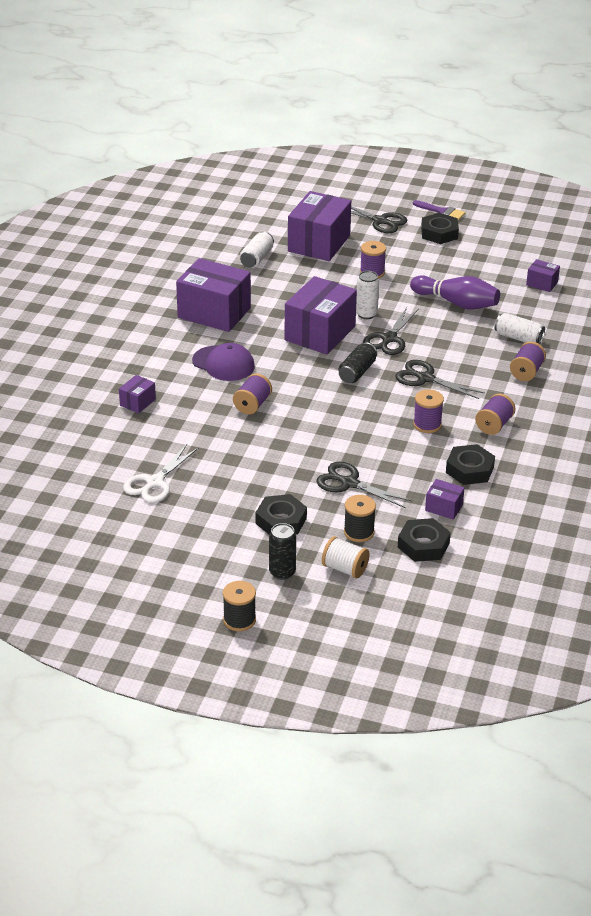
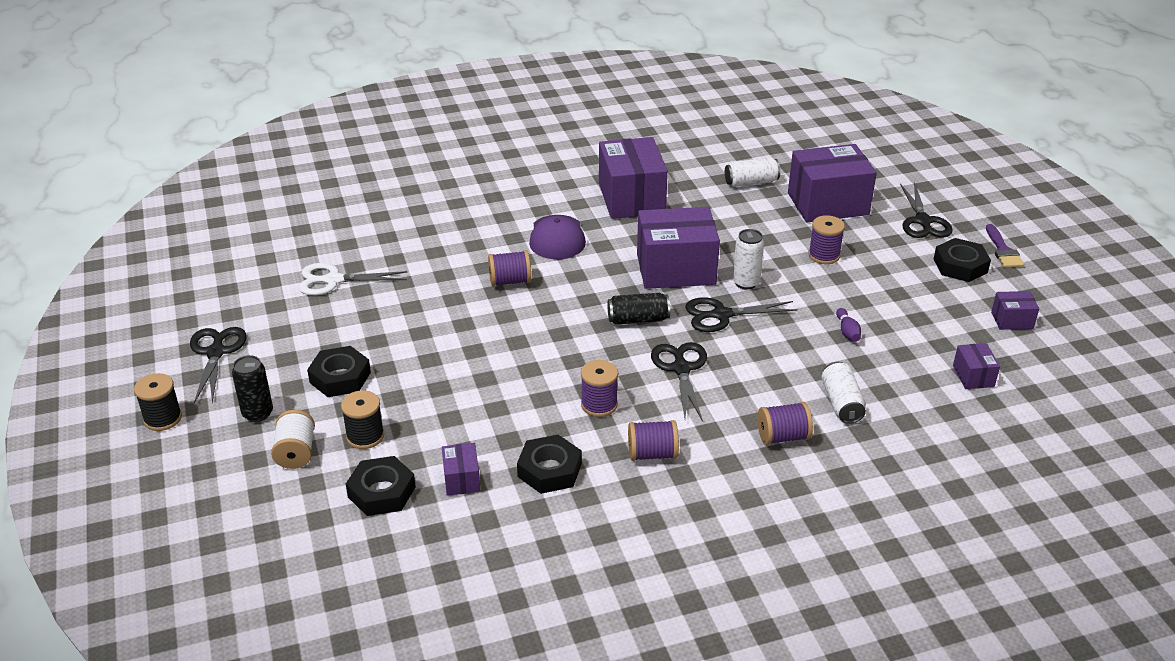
camera: 55 degrees right, 0 degrees up
purple box [119,375,156,413] -> purple box moved to [991,291,1039,330]
black scissors [316,462,412,508] -> black scissors moved to [190,327,247,403]
purple bowling pin [410,275,500,309] -> purple bowling pin [836,308,861,342], size x0.44

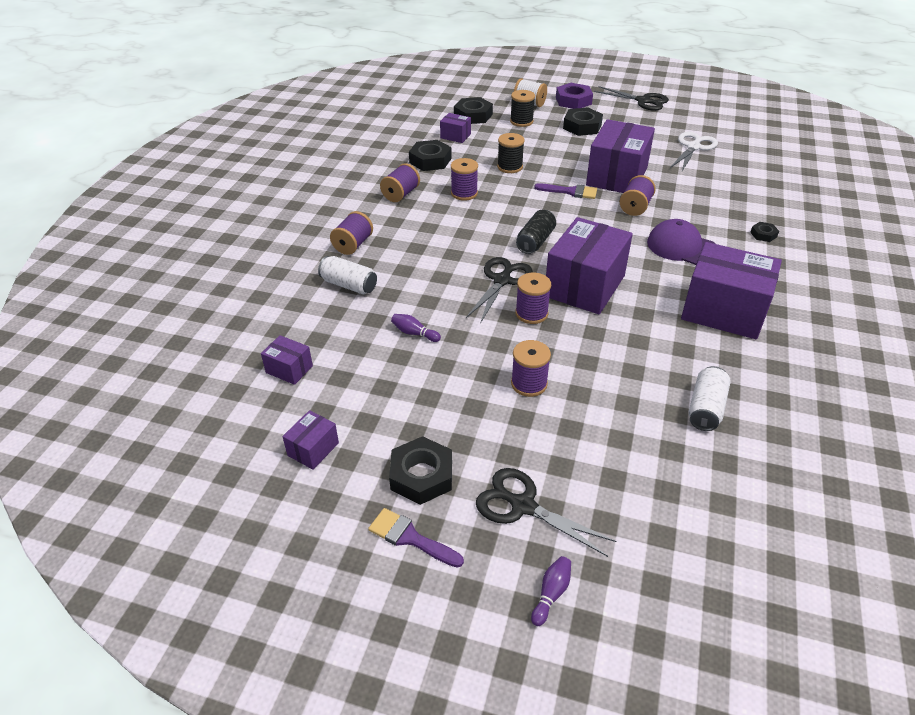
camera: 125 degrees right, 5 degrees up
black spool [134,373,182,431] -> black spool moved to [497,133,525,173]
black can [232,355,273,422] -> purple nut [556,83,593,109]
black scissors [651,342,707,422] -> none
white can [733,229,764,289] -> purple spool [515,273,551,324]
purple box [788,144,877,222] -> purple box moved to [586,119,655,193]
none -> purple bowling pin [531,556,571,626]
none -> purple brush [534,183,597,199]
none -> black nut [750,222,779,242]

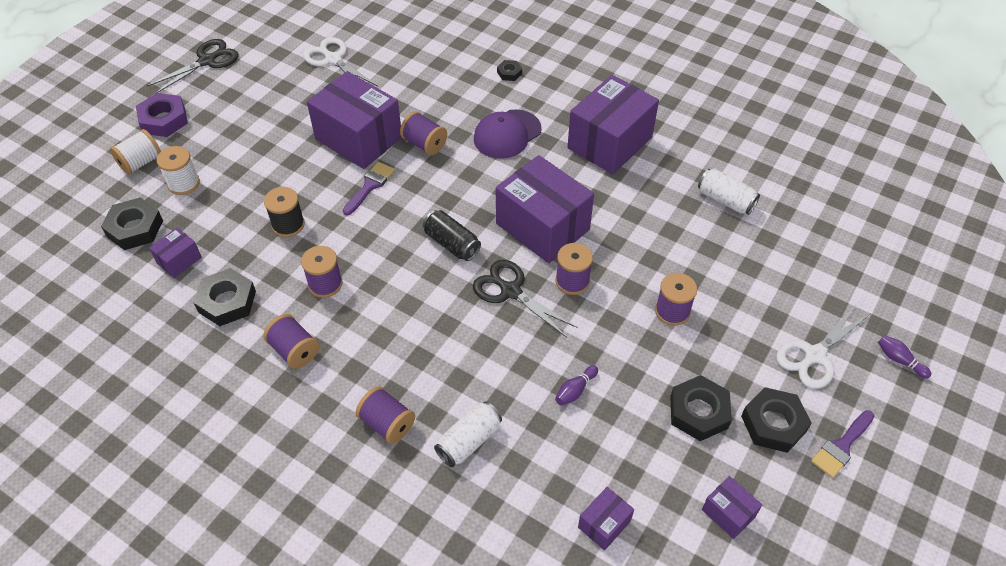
camera: 75 degrees left, 10 degrees up
black scissors [476,468,616,557] -> white scissors [776,306,871,389]
black spool [510,90,535,127] -> white spool [157,146,200,195]
black nut [563,107,603,136] -> black nut moved to [670,375,732,441]

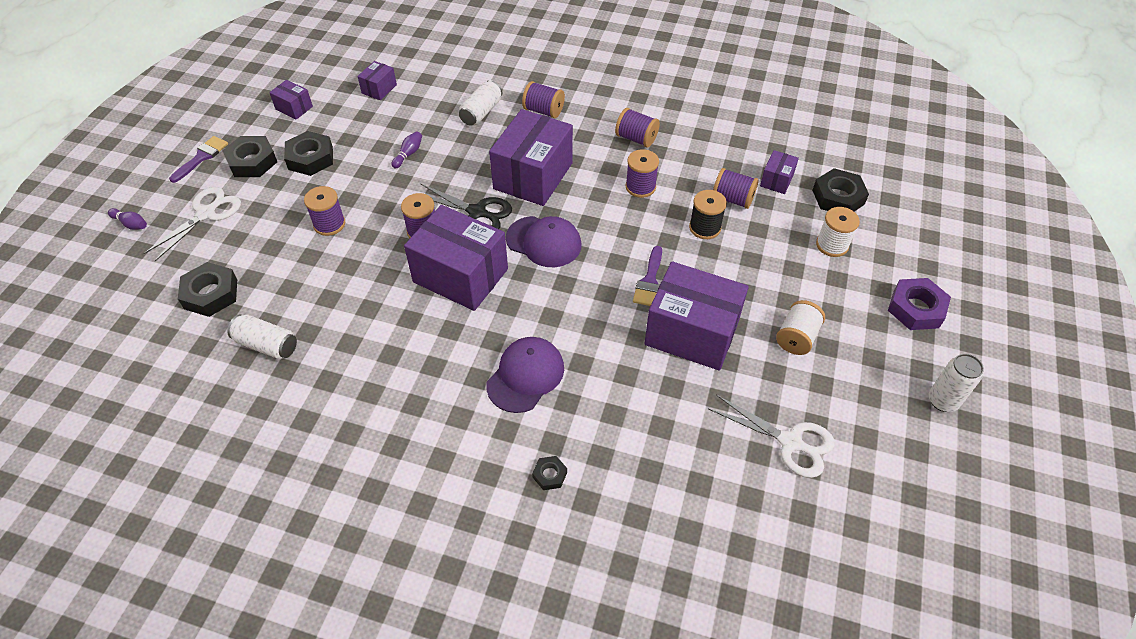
camera: 165 degrees right, 0 degrees up
white spool [110,129,161,175] -> white spool moved to [776,300,825,355]
black scissors [147,39,239,94] -> white can [929,354,984,412]
black nut [194,268,256,326] -> black nut moved to [178,262,237,317]
purple spool [400,111,447,155] -> purple spool moved to [713,168,759,209]
black can [423,210,481,261] -> purple cap [506,216,582,267]
purple box [567,75,659,174] -> purple box moved to [489,109,573,206]

